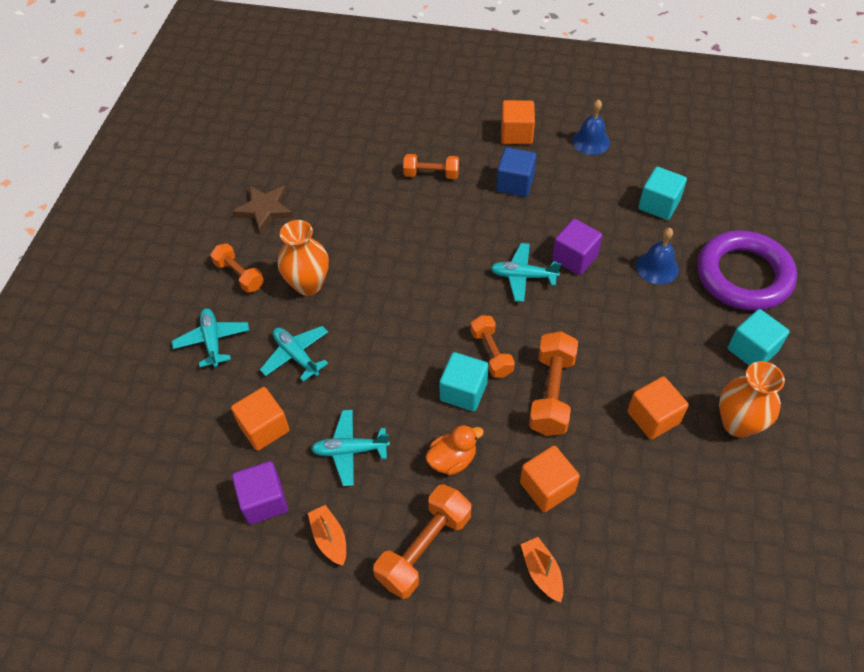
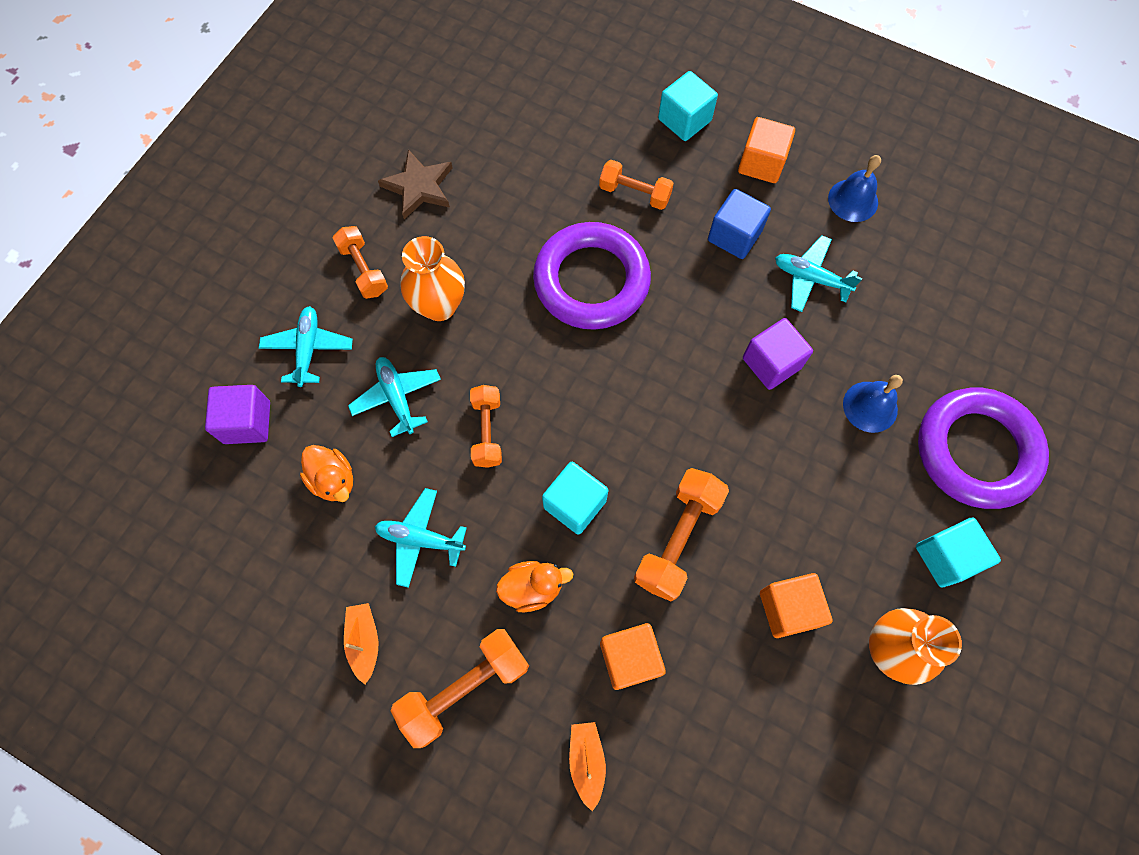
camera: 15 degrees right, 15 degrees up
orange cube [231,387,290,451] -> orange duck [300,445,353,502]
purple cube [232,461,288,525] -> purple cube moved to [205,385,270,444]
orange dumbbell [471,315,515,378] -> orange dumbbell moved to [470,385,502,468]
turquoise plane [491,243,561,302] -> turquoise plane moved to [775,235,863,312]
turquoise cube [638,167,687,220] -> turquoise cube moved to [658,71,718,141]
none -> purple ring [533,222,651,330]

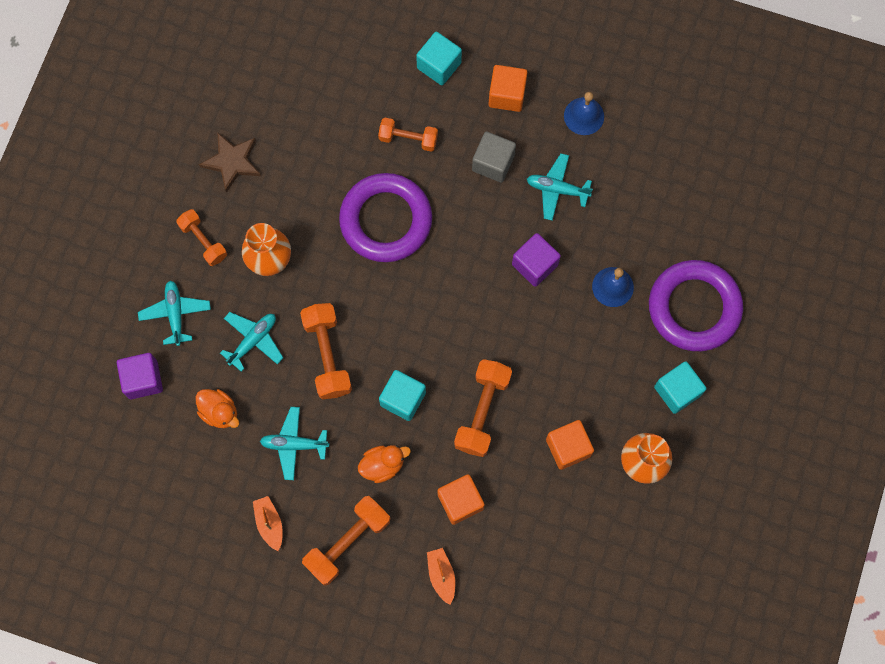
camera: 10 degrees left, 5 degrees up
turquoise plane [348,357,441,437] -> turquoise plane turned 75 degrees clockwise [220,312,283,372]
orange dumbbell [470,385,502,468] -> orange dumbbell [300,303,352,399], size x1.54
blue cube [708,189,771,259] -> grey cube [472,132,516,183]

